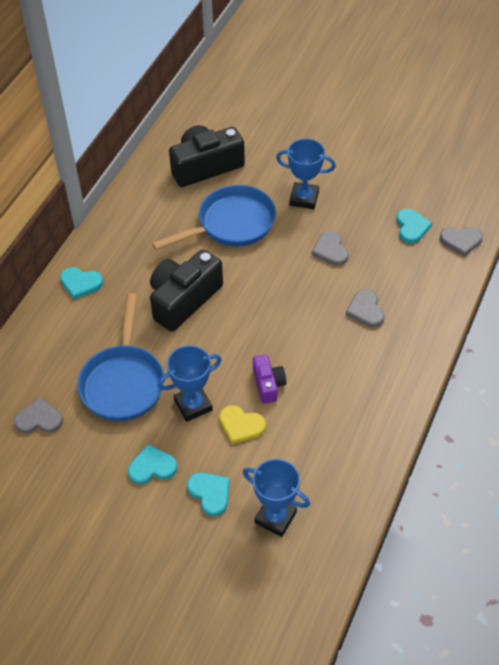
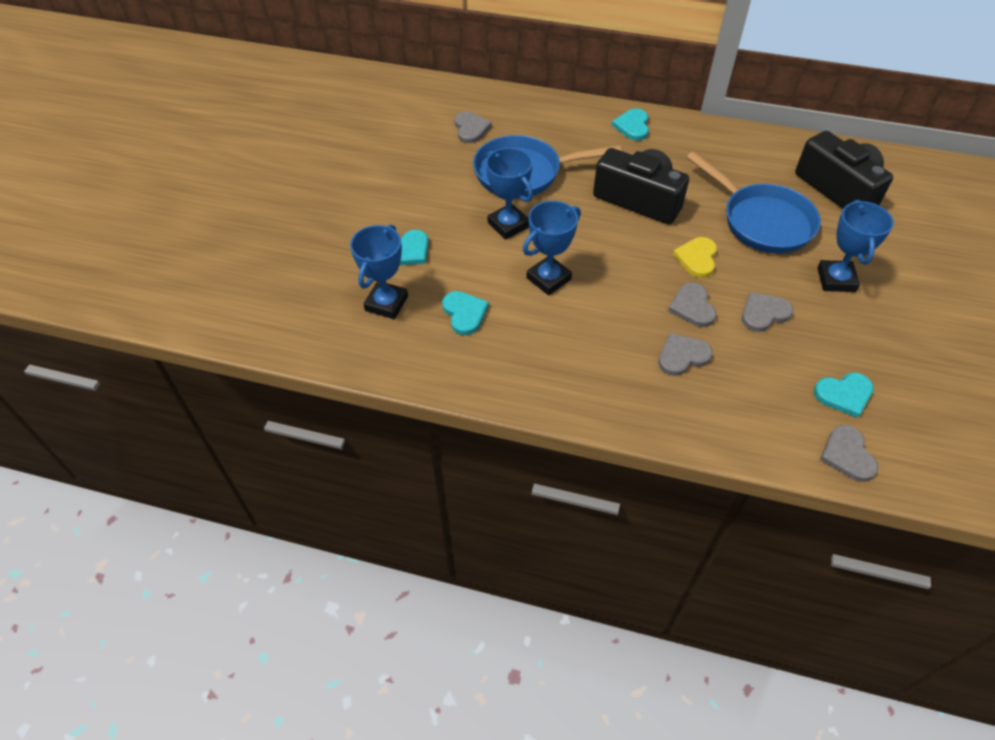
camera: 80 degrees right, 0 degrees up
turquoise heart [128,444,177,484] -> turquoise heart moved to [442,291,489,335]
yellow heart [219,405,266,444] -> yellow heart moved to [673,237,717,278]
purple camera [253,354,286,404] -> blue trophy [523,201,581,295]
none -> grey heart [668,283,717,327]

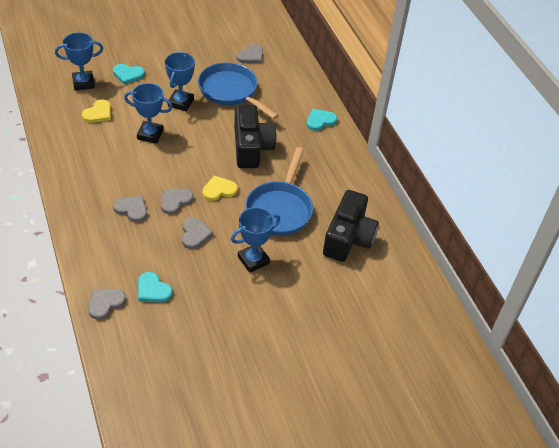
camera: 50 degrees right, 5 degrees down
turquoise heart [442,291,489,335] -> yellow heart [82,99,111,123]
grey heart [742,292,793,332] -> grey heart turned 60 degrees clockwise [182,217,213,249]

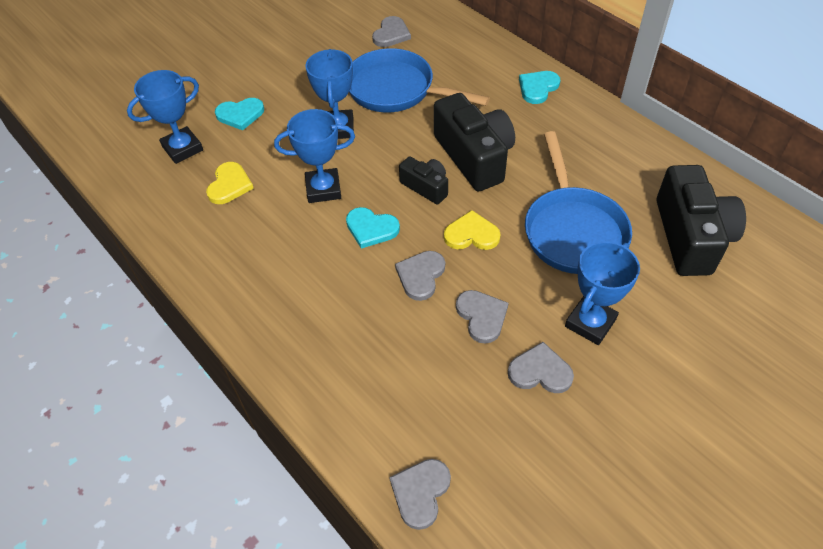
camera: 15 degrees left, 5 degrees up
grey heart [113,196,147,222] -> grey heart moved to [508,342,574,393]
turquoise heart [138,272,173,303] -> turquoise heart moved to [346,207,400,249]
yellow heart [202,176,238,201] -> yellow heart turned 45 degrees clockwise [444,210,501,250]
none -> black camera [399,157,448,204]

